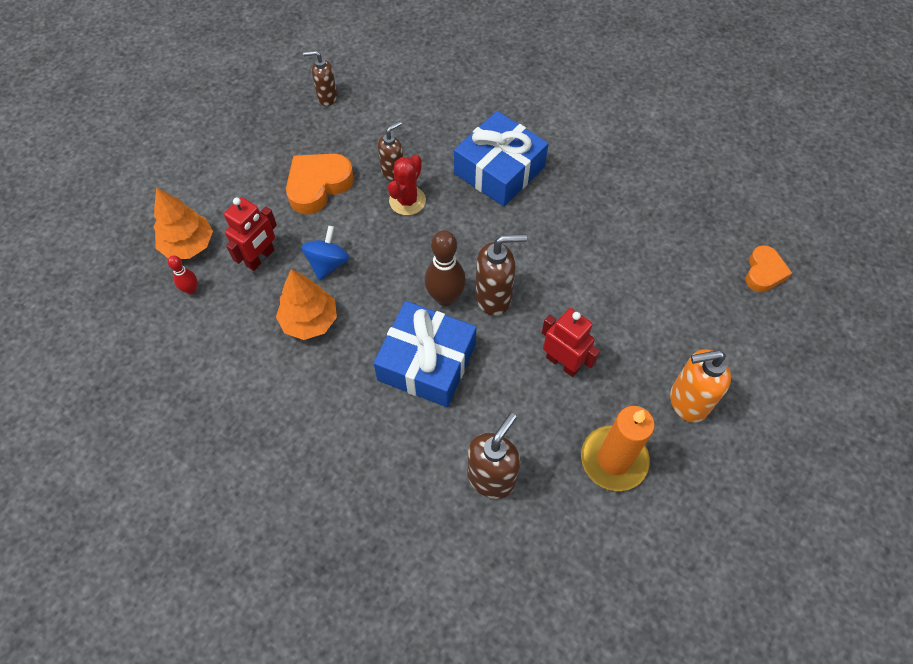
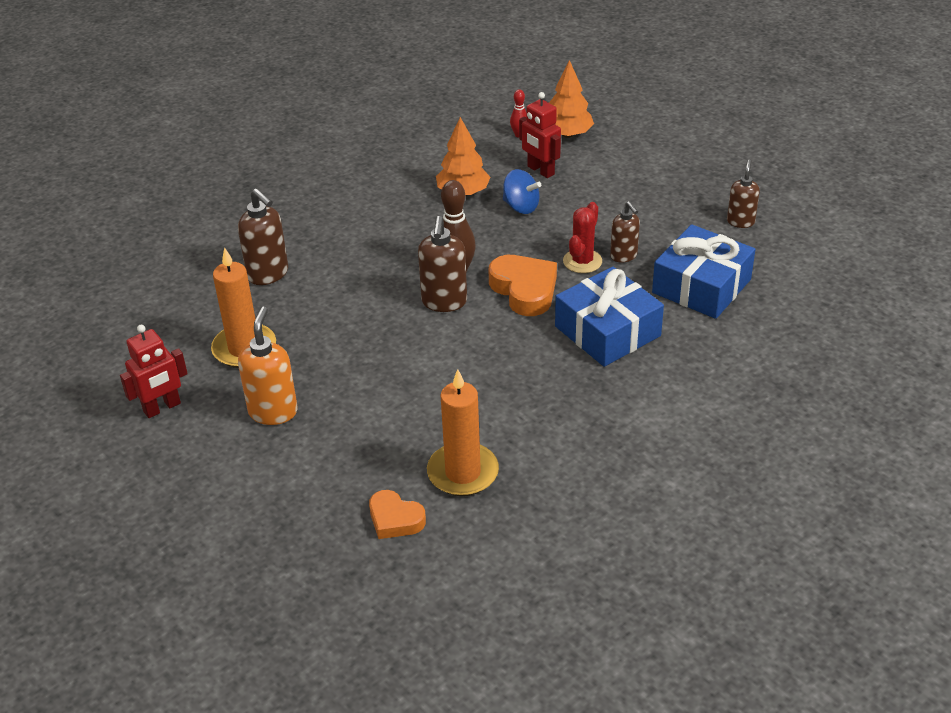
camera: 105 degrees right, 20 degrees down
orange heart [286,154,354,214] -> orange heart moved to [489,255,557,316]
blue gift [373,301,476,407] -> blue gift moved to [652,224,756,319]
red cactus [388,154,426,215] -> red cactus turned 75 degrees clockwise [563,202,602,273]
red robot [542,308,600,377] -> red robot moved to [120,325,188,418]
none -> orange candle [427,369,499,496]

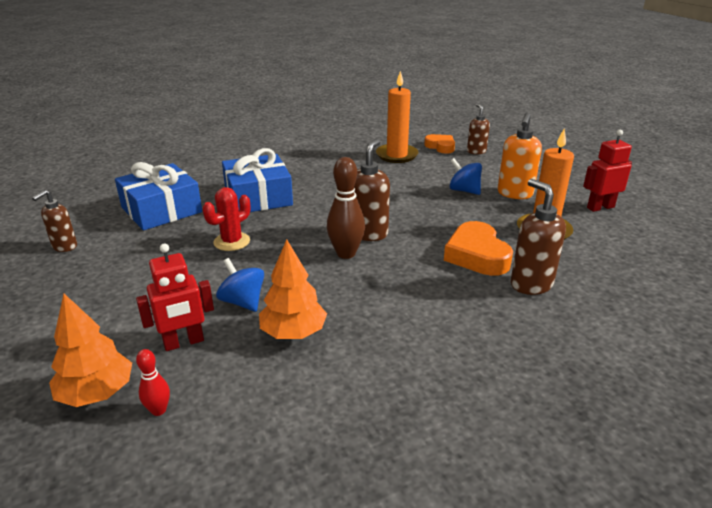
camera: 165 degrees left, 10 degrees down
orange heart [489,255,557,316] -> orange heart moved to [444,221,513,276]
red robot [519,92,561,178] -> red robot turned 90 degrees clockwise [136,243,214,351]
brown soap dispenser [610,201,640,263] -> brown soap dispenser moved to [467,104,490,154]
none -> blue spinning top [449,158,482,195]

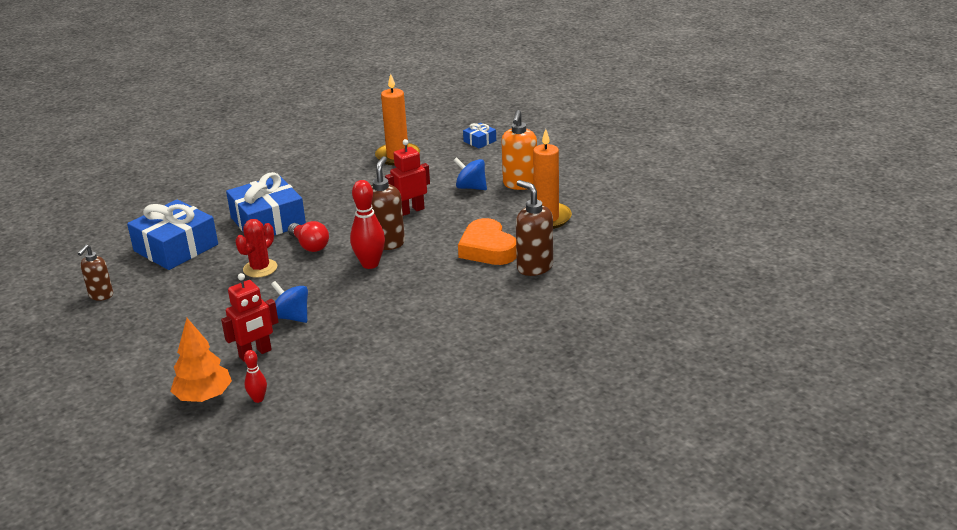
camera: 10 degrees left, 0 degrees up
orange tree [259,239,327,339] -> none
brown bowling pin [327,157,365,259] -> red bowling pin [350,180,385,269]
orange heart [424,134,455,154] -> none
brown soap dispenser [467,104,490,154] -> blue gift [463,123,496,149]
red robot [583,130,632,212] -> red robot moved to [385,139,430,216]
none -> red light bulb [288,221,329,252]

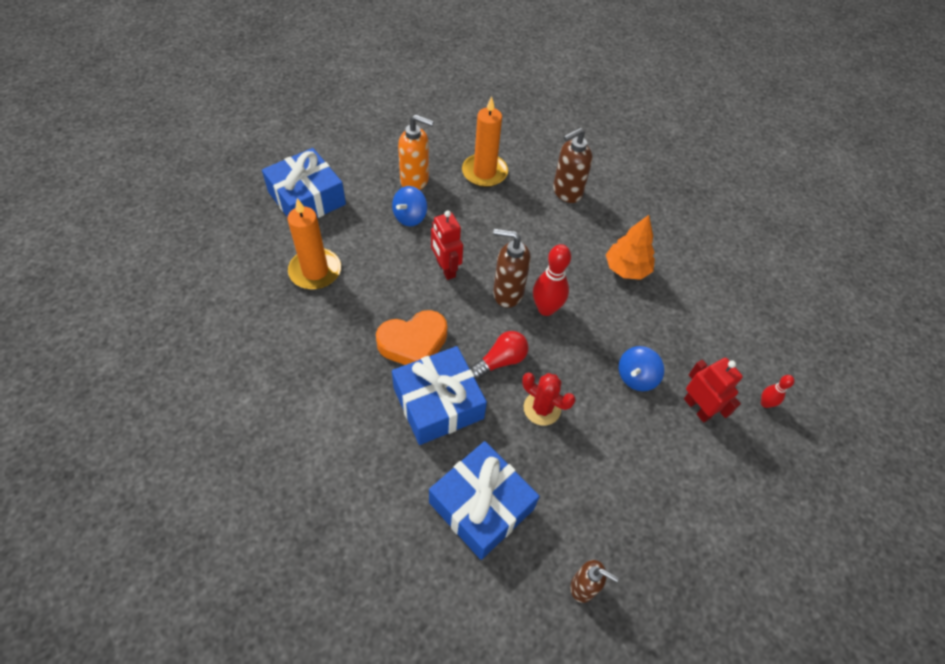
camera: 90 degrees left, 25 degrees up
orange tree [170,318,232,402] -> orange tree moved to [606,215,655,280]
orange heart [458,218,517,265] -> orange heart moved to [376,310,447,365]
blue gift [463,123,496,149] -> blue gift [262,148,346,218], size x2.21

